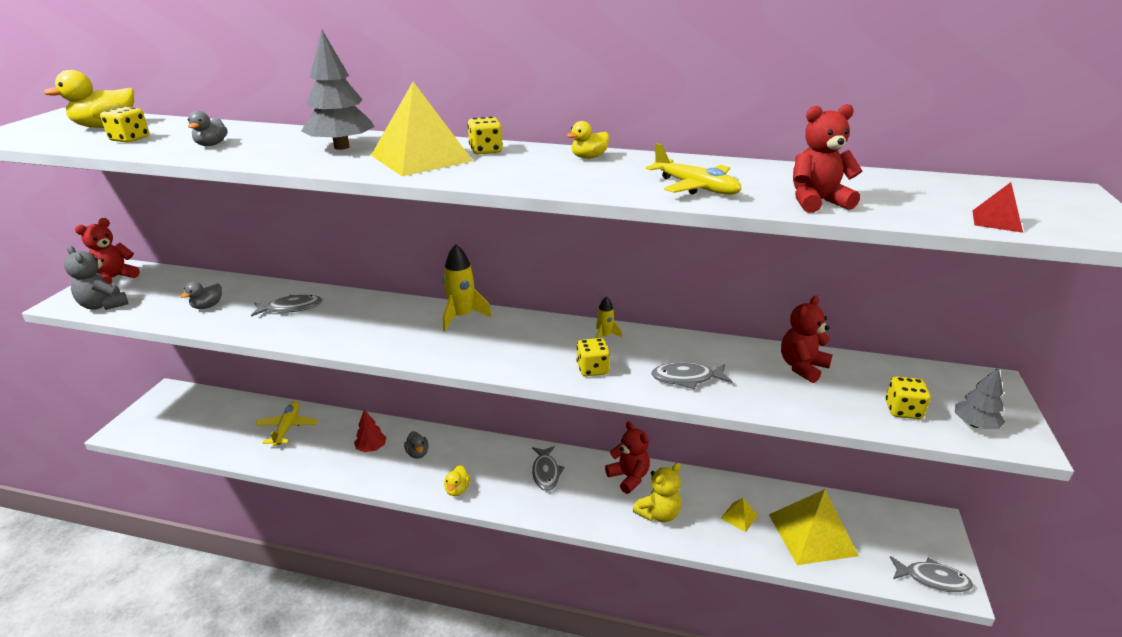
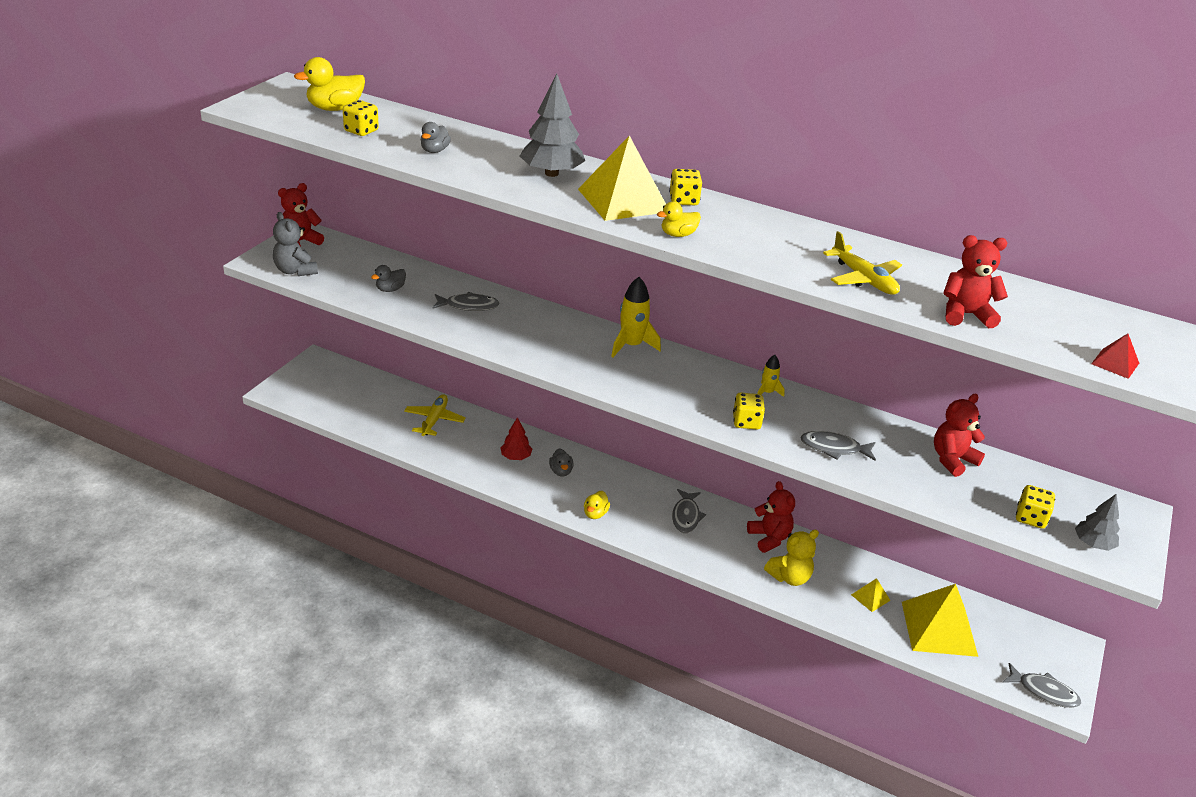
camera: 10 degrees right, 5 degrees up
yellow duck [566,121,609,159] -> yellow duck moved to [657,202,701,237]

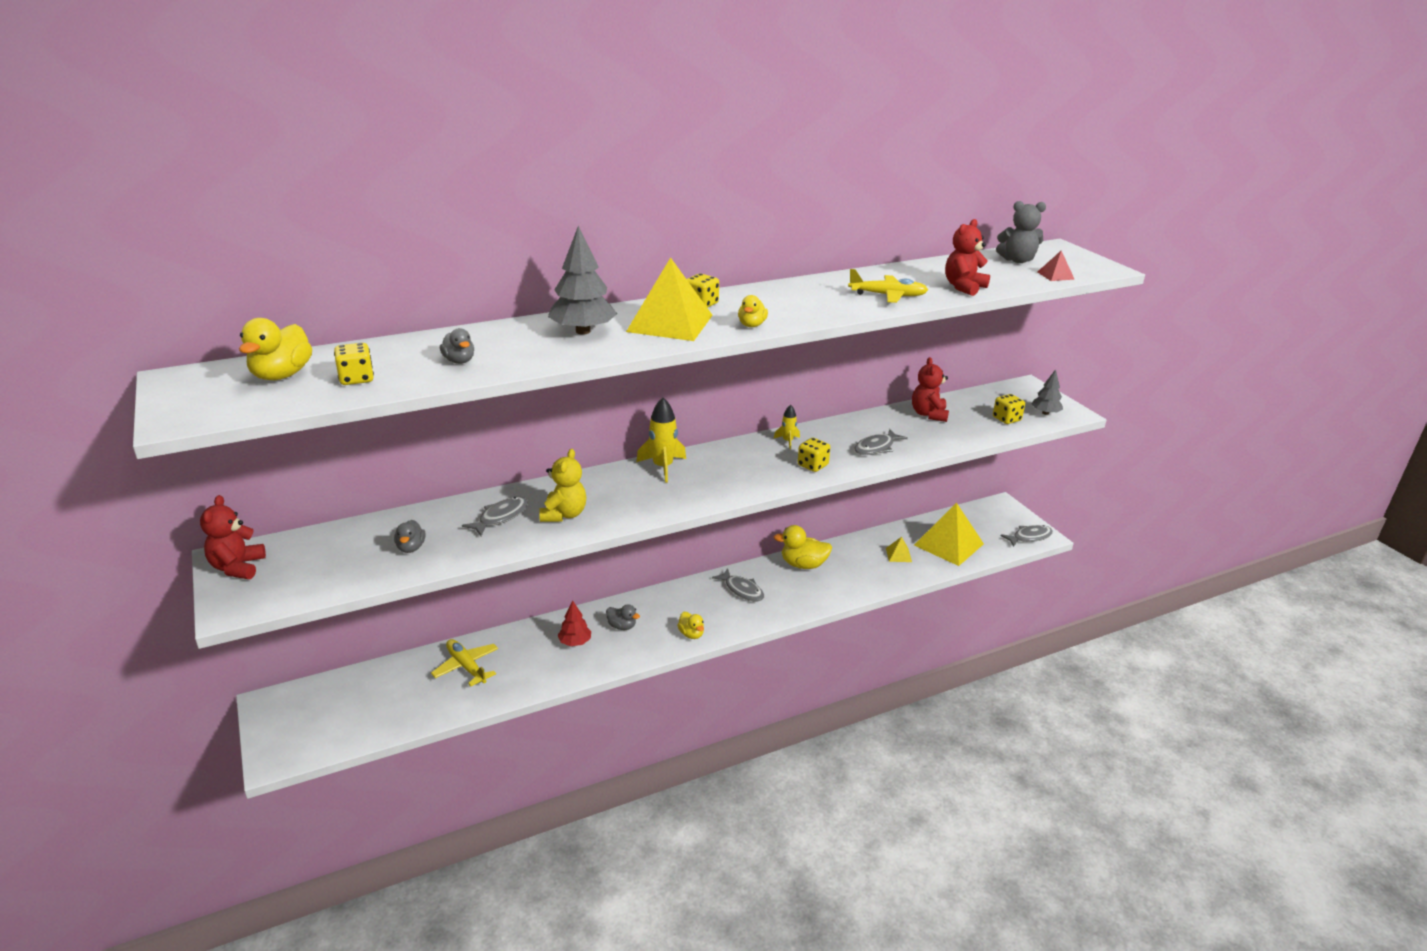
camera: 50 degrees left, 5 degrees down
grey teddy bear [273,212,318,276] -> grey teddy bear moved to [996,201,1046,263]
red teddy bear [747,481,795,553] -> yellow duck [774,525,832,569]
yellow teddy bear [764,530,819,586] -> yellow teddy bear moved to [539,449,587,522]

